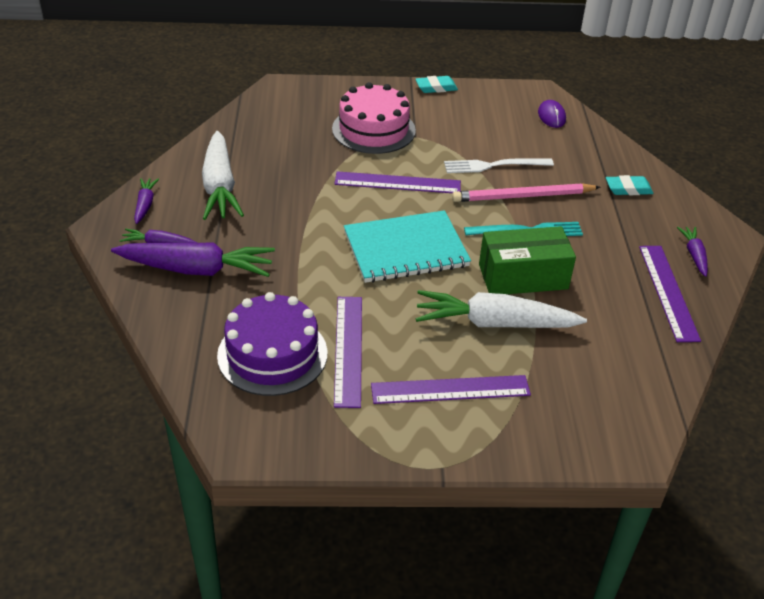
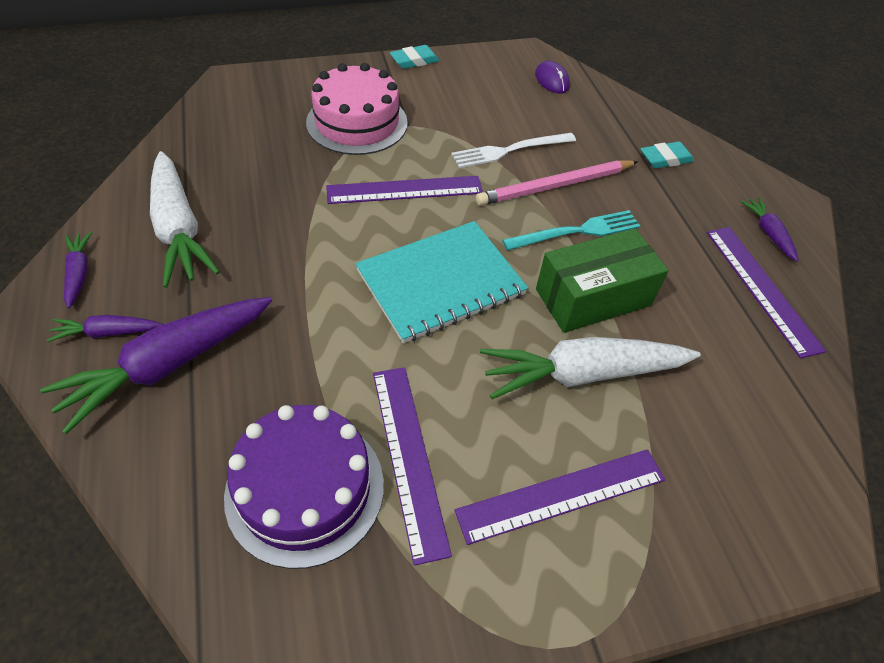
camera: 15 degrees left, 10 degrees up
purple carrot [111,243,275,277] -> purple carrot turned 150 degrees clockwise [40,297,272,434]

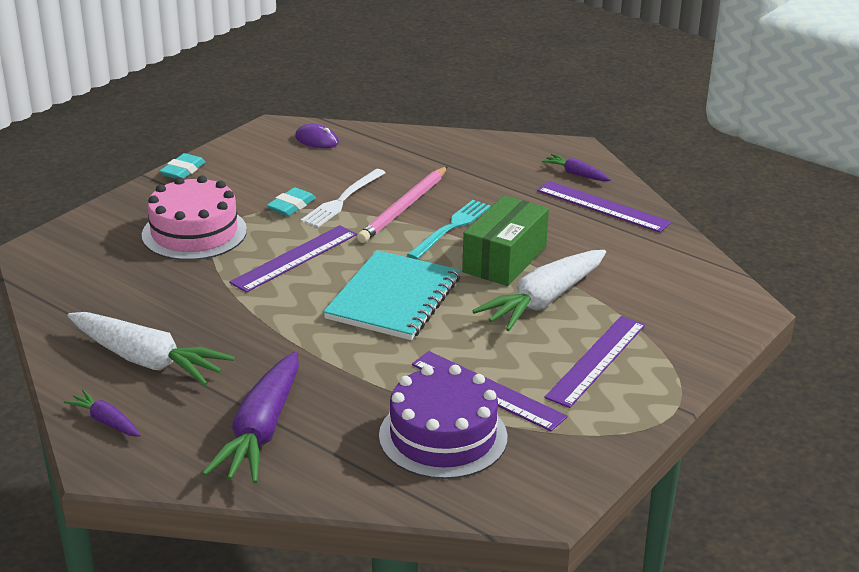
camera: 35 degrees left, 20 degrees down
purple carrot [46,315,163,342] -> none
turquoise eraser [641,141,694,168] -> turquoise eraser moved to [267,187,316,216]

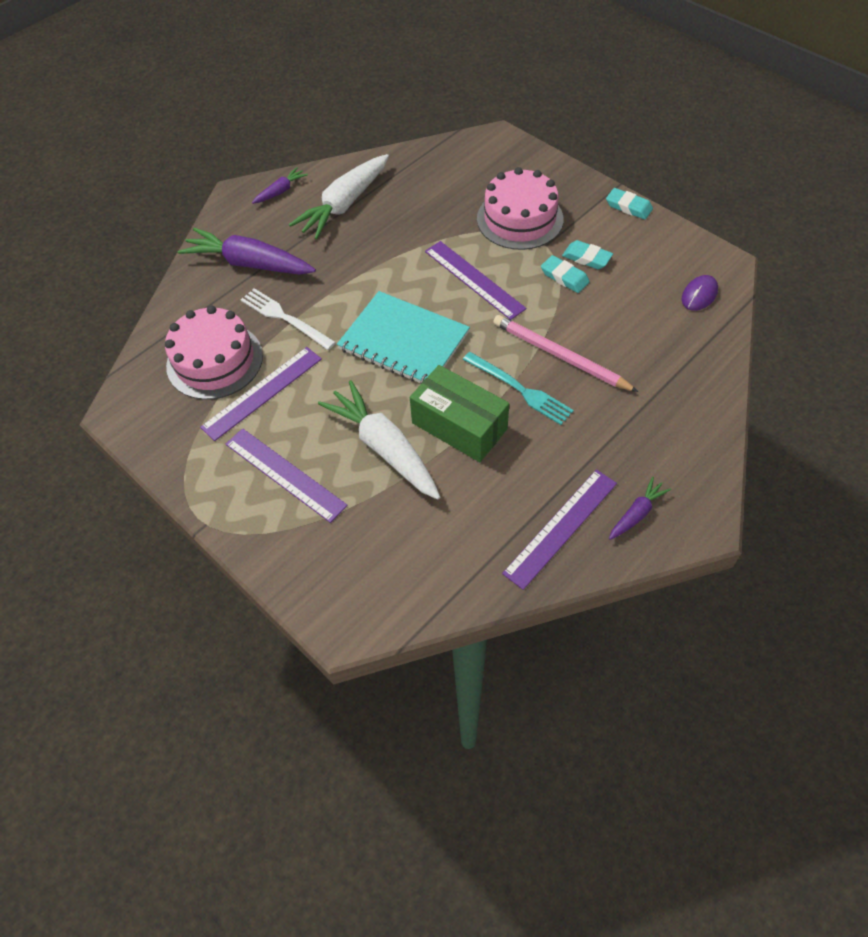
camera: 100 degrees right, 25 degrees up
white fork [301,169,386,227] -> white fork moved to [241,288,336,350]
purple cake [379,365,508,479] -> pink cake [165,306,263,400]
none -> turquoise eraser [562,240,613,269]

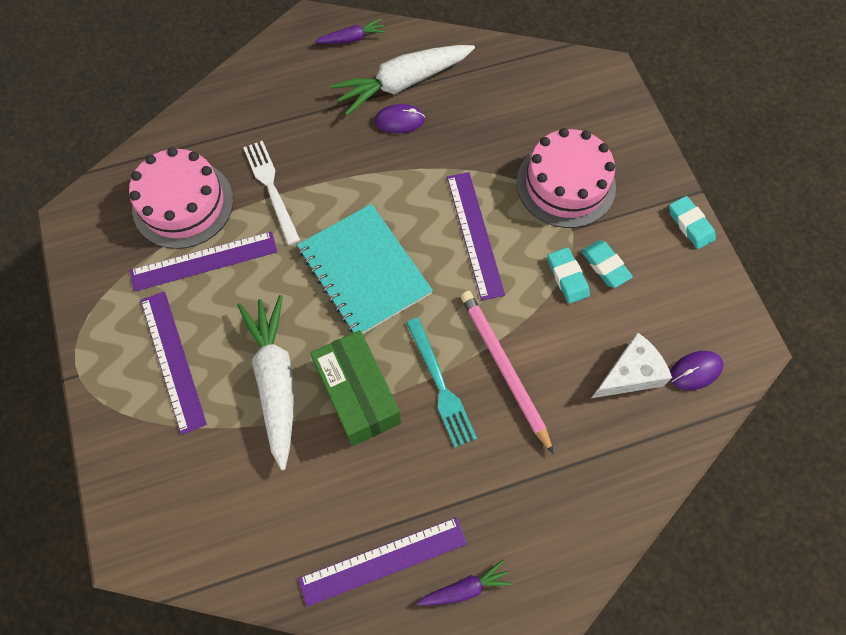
camera: 25 degrees right, 10 degrees up
purple carrot [178,228,316,275] -> none
none -> purple mouse [375,104,425,133]
none -> white cheese [591,332,672,398]

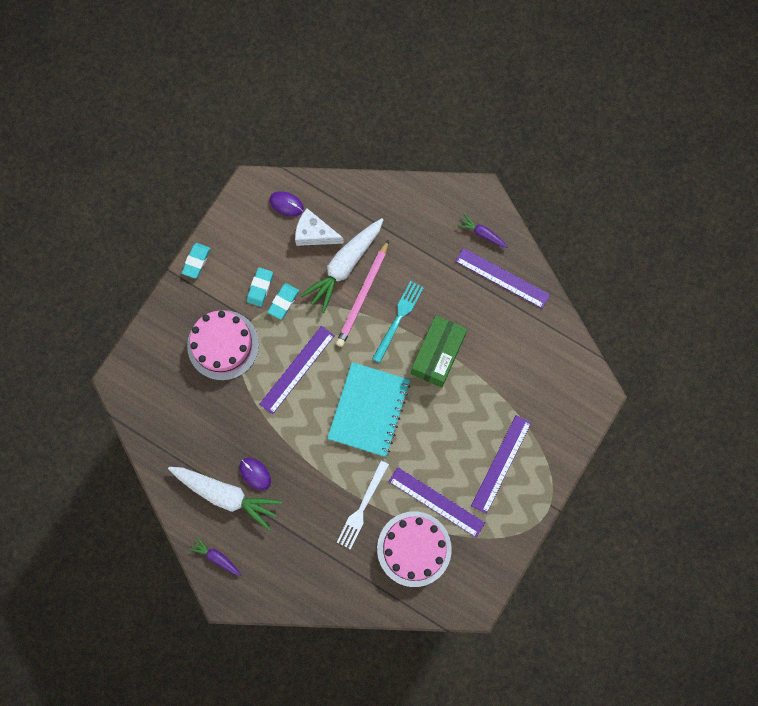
camera: 130 degrees left, 10 degrees up
white carrot [237,295,294,470] -> white carrot moved to [300,218,383,313]

